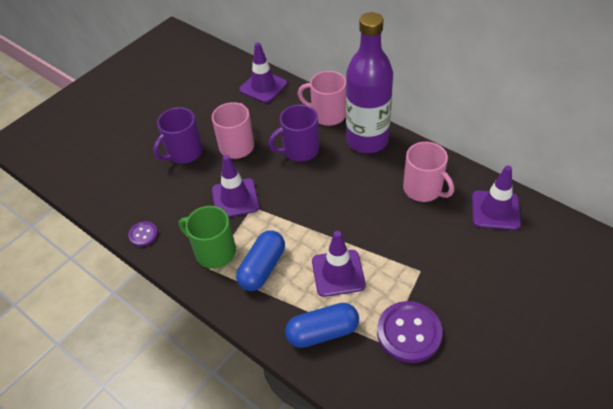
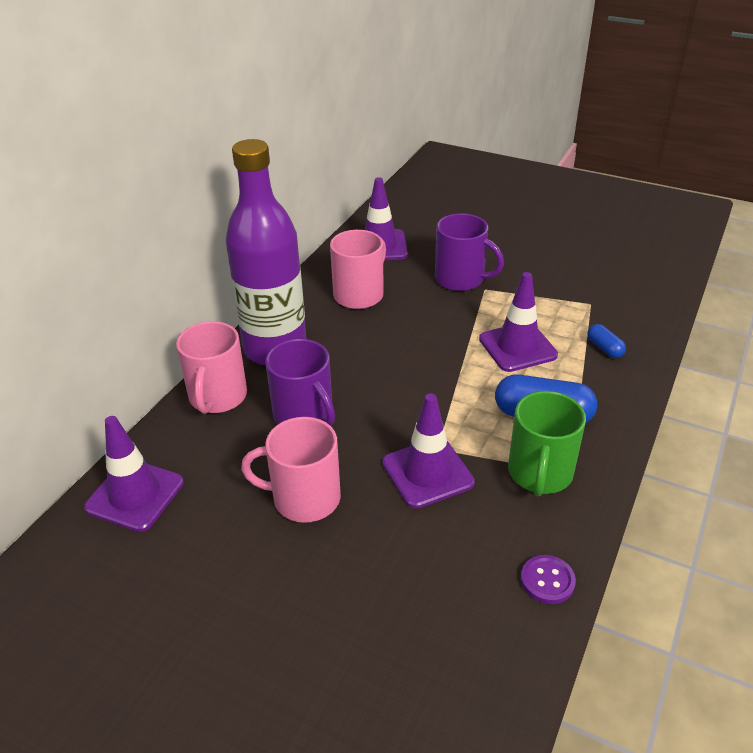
camera: 105 degrees left, 10 degrees down
purple mug [153,107,203,164] -> purple mug moved to [435,213,504,291]
blue capsule [285,303,359,348] -> blue capsule [587,324,626,358], size x0.51
purple button [377,301,443,363] -> none

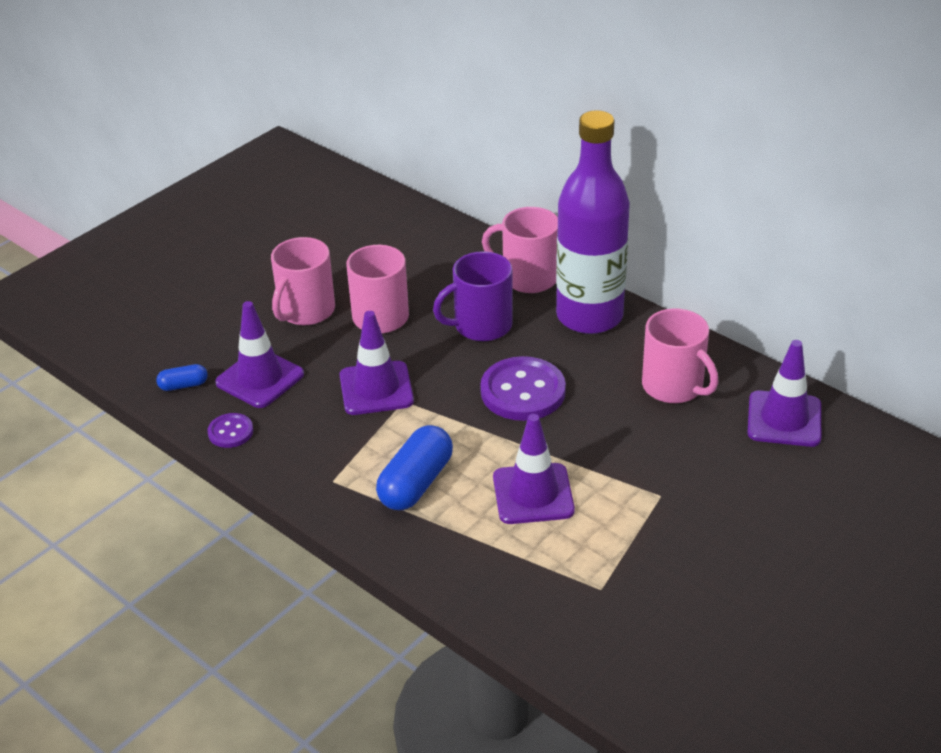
camera: 105 degrees right, 0 degrees up
purple traffic cone [84,416,184,532] -> purple traffic cone moved to [215,301,304,408]
purple mug [435,213,504,291] -> none
green mug [508,391,586,496] -> none
blue capsule [587,324,626,358] -> blue capsule moved to [156,364,208,391]
none -> pink mug [271,237,335,325]
none -> purple button [480,356,566,421]

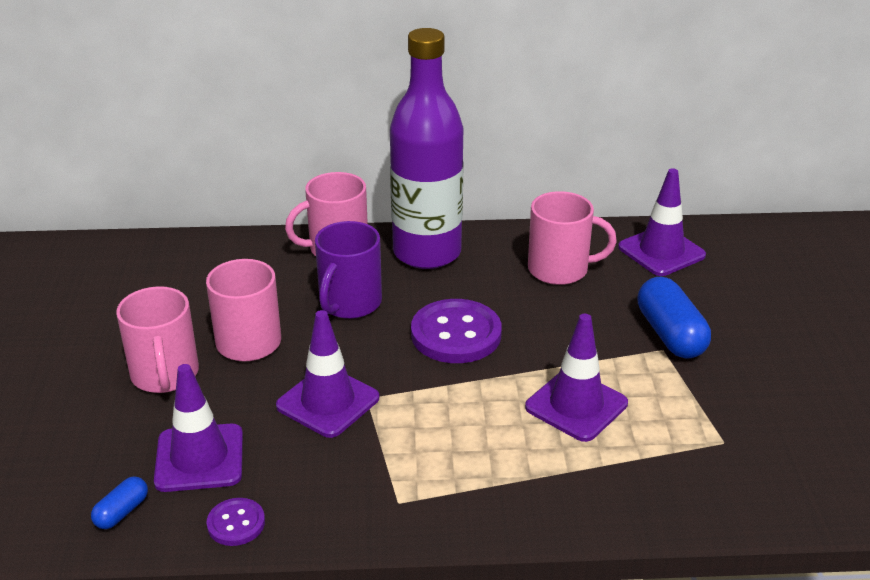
camera: 45 degrees left, 5 degrees down
blue capsule [376,425,453,510] -> blue capsule moved to [637,277,711,359]

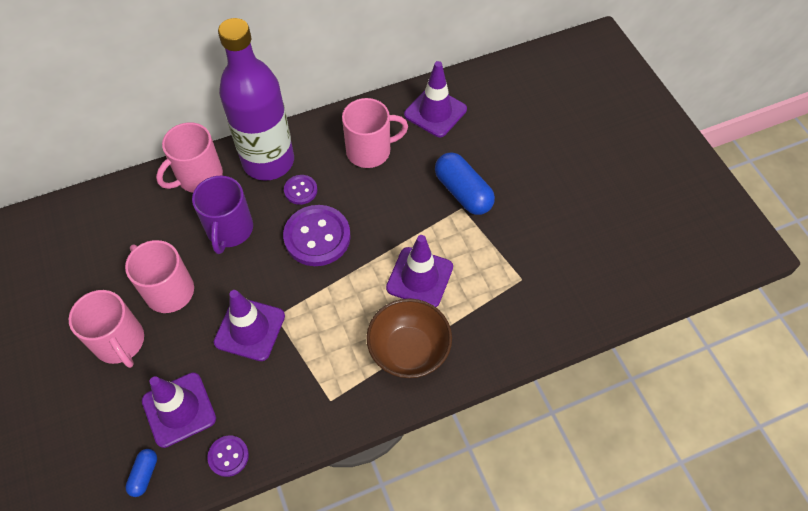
camera: 20 degrees left, 25 degrees up
none -> purple button [284,175,317,205]
none -> brown bowl [367,298,452,378]

